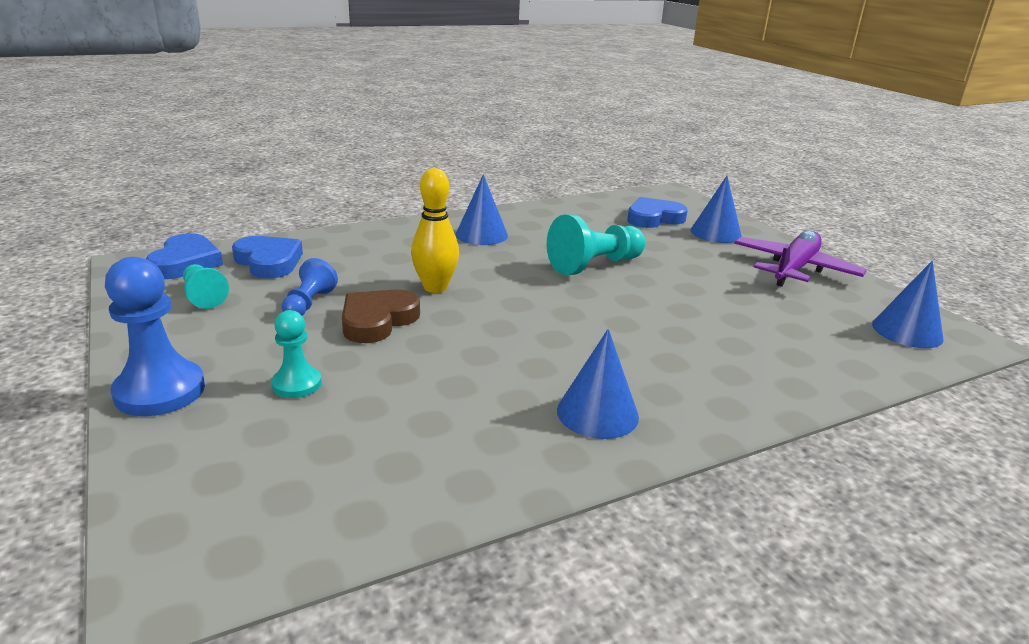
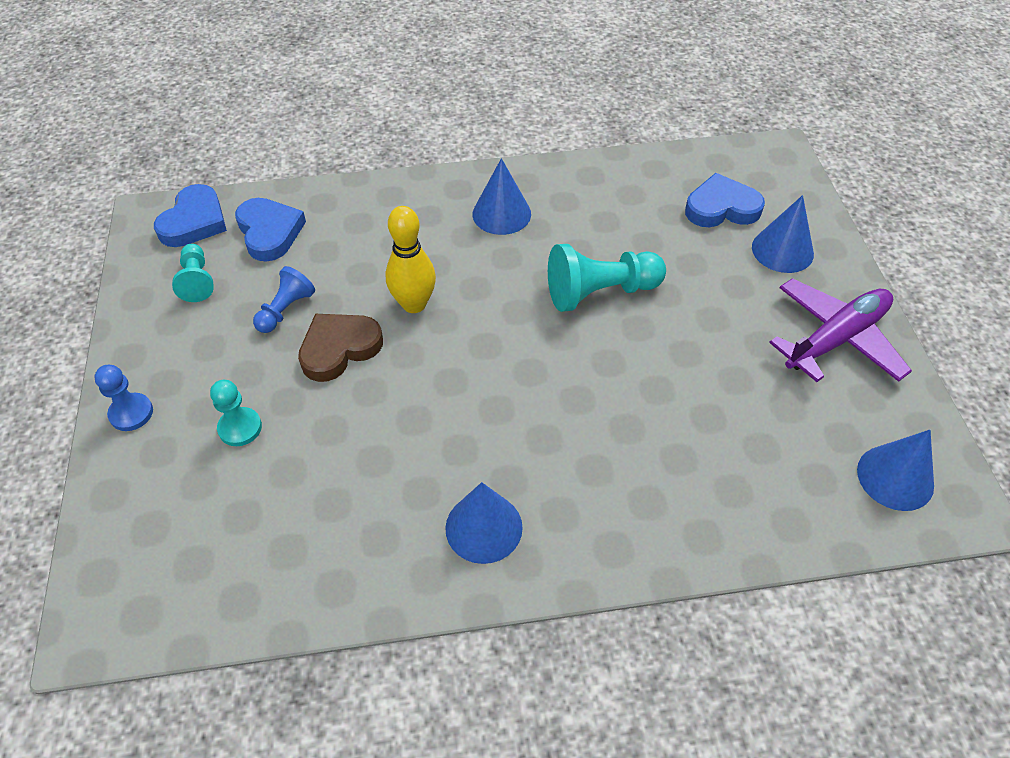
camera: 20 degrees right, 25 degrees up
blue pawn [105,257,205,416] -> blue pawn [94,365,153,431], size x0.59

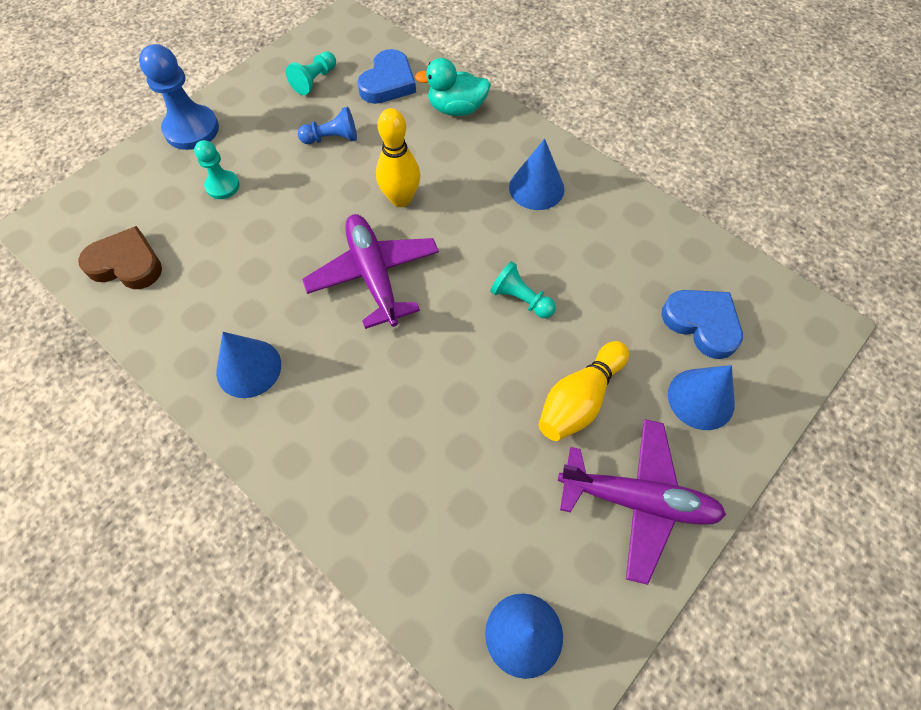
camera: 50 degrees right, 10 degrees up
blue pawn [94,365,153,431] -> blue pawn [139,44,219,150], size x1.70
blue heart [154,184,227,247] -> none
brown heart [298,314,383,382] -> brown heart moved to [78,226,162,289]
turquoise pawn [548,244,666,312] -> turquoise pawn [490,261,556,318], size x0.59
none -> purple plane [302,214,439,329]
none -> turquoise duck [415,58,491,116]
none -> yellow bowling pin [539,341,629,441]

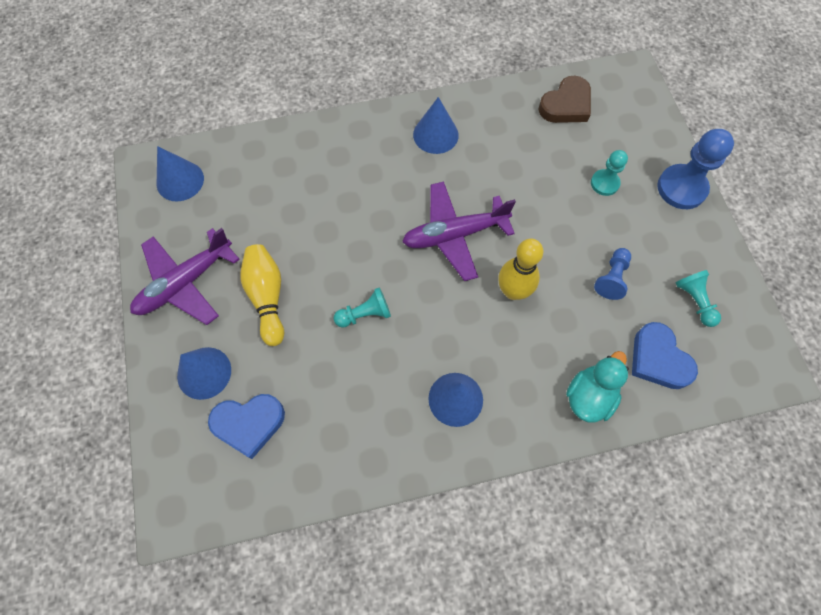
camera: 125 degrees right, 5 degrees up
purple plane [302,214,439,329] -> purple plane turned 150 degrees clockwise [402,181,516,281]

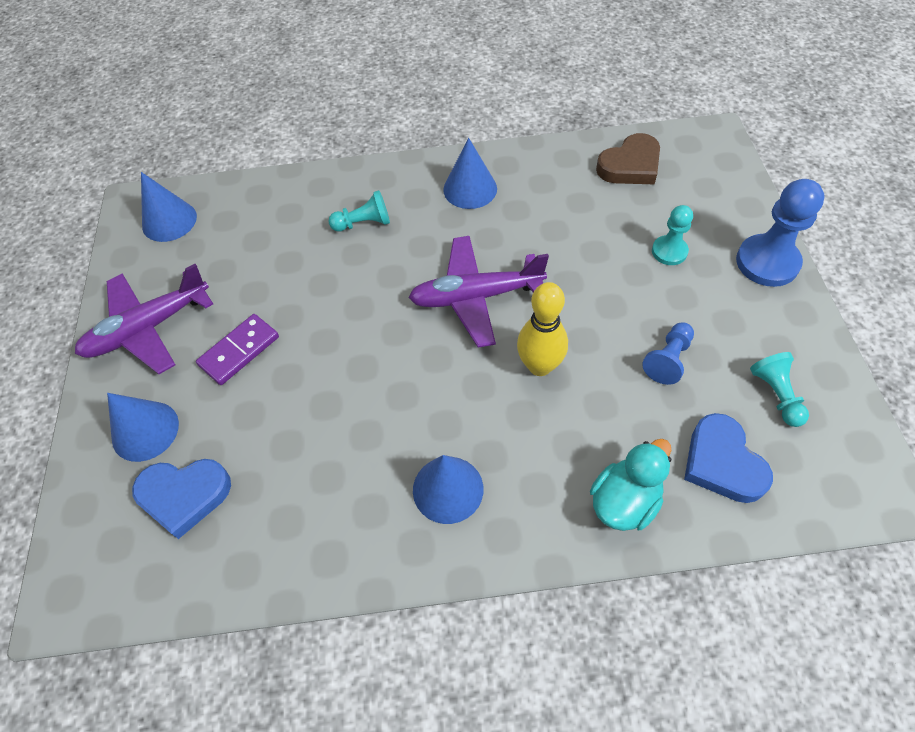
camera: 10 degrees right, 10 degrees down
yellow bowling pin [240,244,284,346] -> purple domino [196,314,279,385]
turquoise pawn [334,287,391,328] -> turquoise pawn moved to [328,190,390,232]

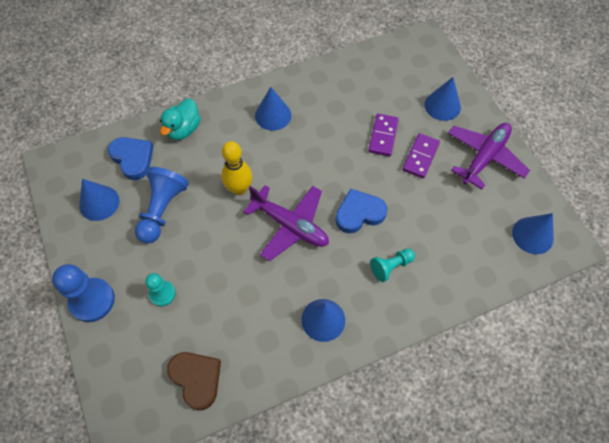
camera: 160 degrees right, 5 degrees up
blue heart [132,459,231,539] -> blue heart moved to [335,189,387,233]
purple plane [409,236,549,347] -> purple plane turned 60 degrees clockwise [243,185,329,261]
brown heart [596,133,660,184] -> brown heart turned 105 degrees clockwise [167,352,221,410]
blue pawn [642,322,694,385] -> blue pawn [135,167,189,244], size x1.70
turquoise pawn [750,352,809,427] -> blue cone [79,179,119,221]
none -> purple domino [368,114,399,156]

